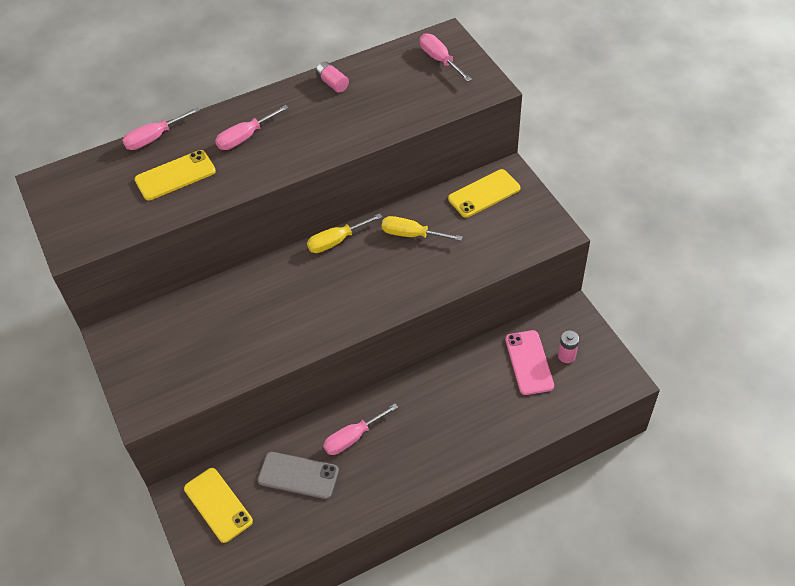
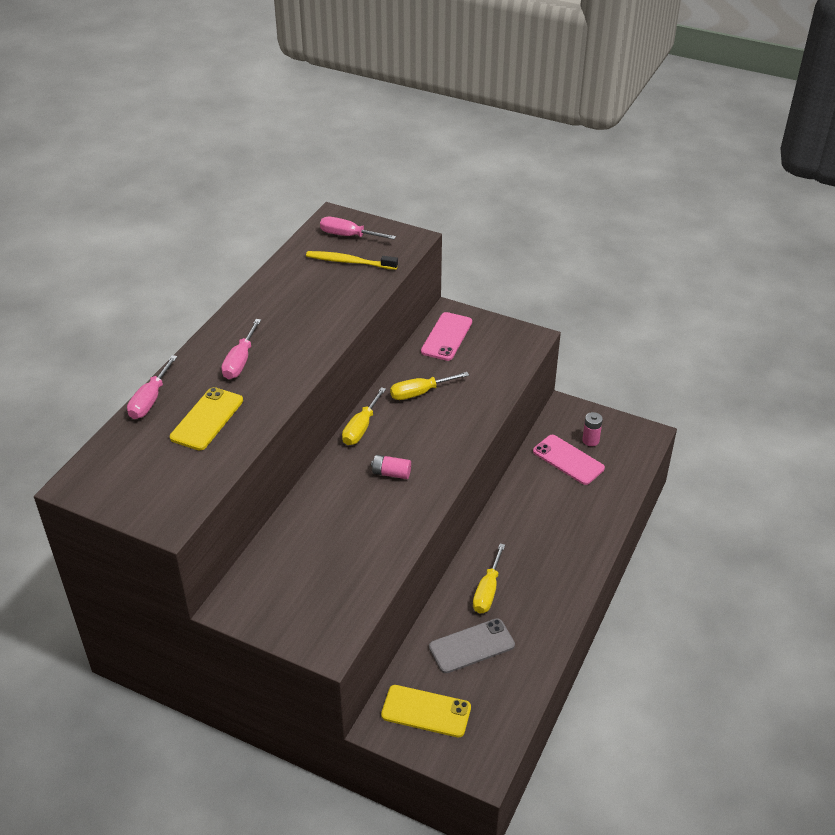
camera: 40 degrees left, 10 degrees down
pink battery [316,61,349,93] -> pink battery moved to [371,455,411,479]
pink screwdriver [323,404,398,455] -> yellow screwdriver [473,543,505,614]
yellow phone [448,169,520,218] -> pink phone [421,312,472,361]
none -> yellow toothbrush [306,251,398,270]

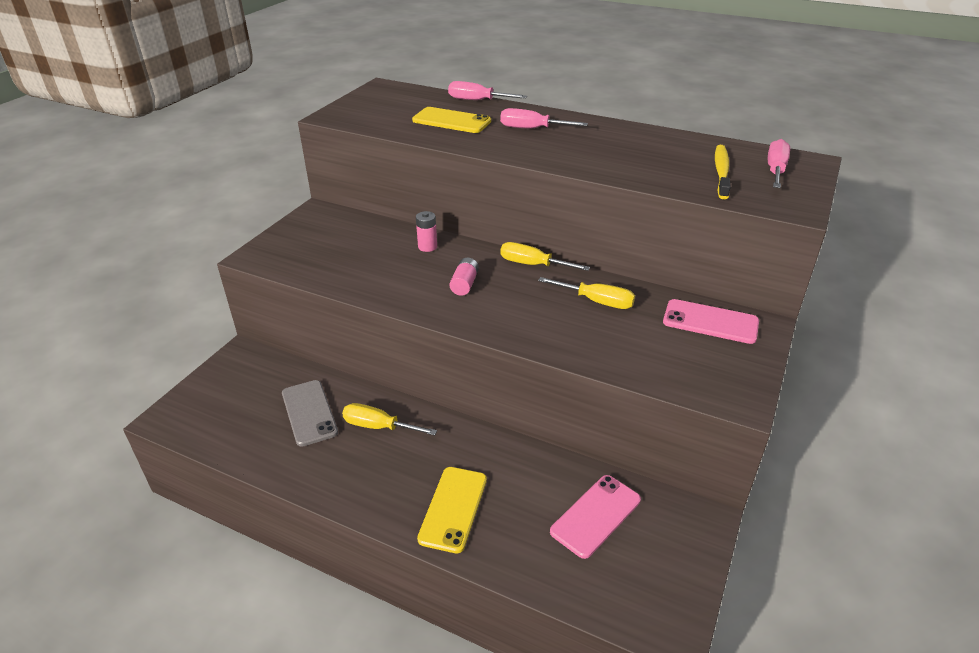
camera: 90 degrees right, 5 degrees down
yellow phone [381,685,471,737] -> yellow phone moved to [417,467,487,553]
yellow screwdriver [390,372,469,400] -> yellow screwdriver turned 135 degrees clockwise [538,277,635,309]
pink battery [582,412,603,446] -> pink battery moved to [416,211,437,252]

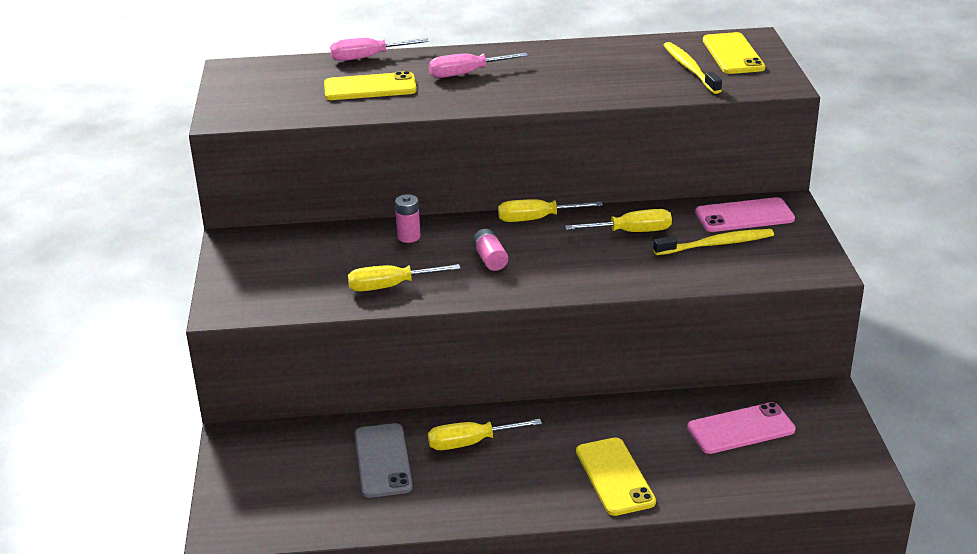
camera: 30 degrees left, 5 degrees down
grey phone [282,380,338,447] -> grey phone turned 45 degrees clockwise [355,423,413,498]
pink phone [550,475,641,559] -> pink phone turned 60 degrees clockwise [687,402,796,454]
pink screwdriver [768,139,790,188] -> yellow phone [703,32,765,74]
none -> yellow screwdriver [348,264,461,291]
none -> yellow toothbrush [653,229,774,255]

